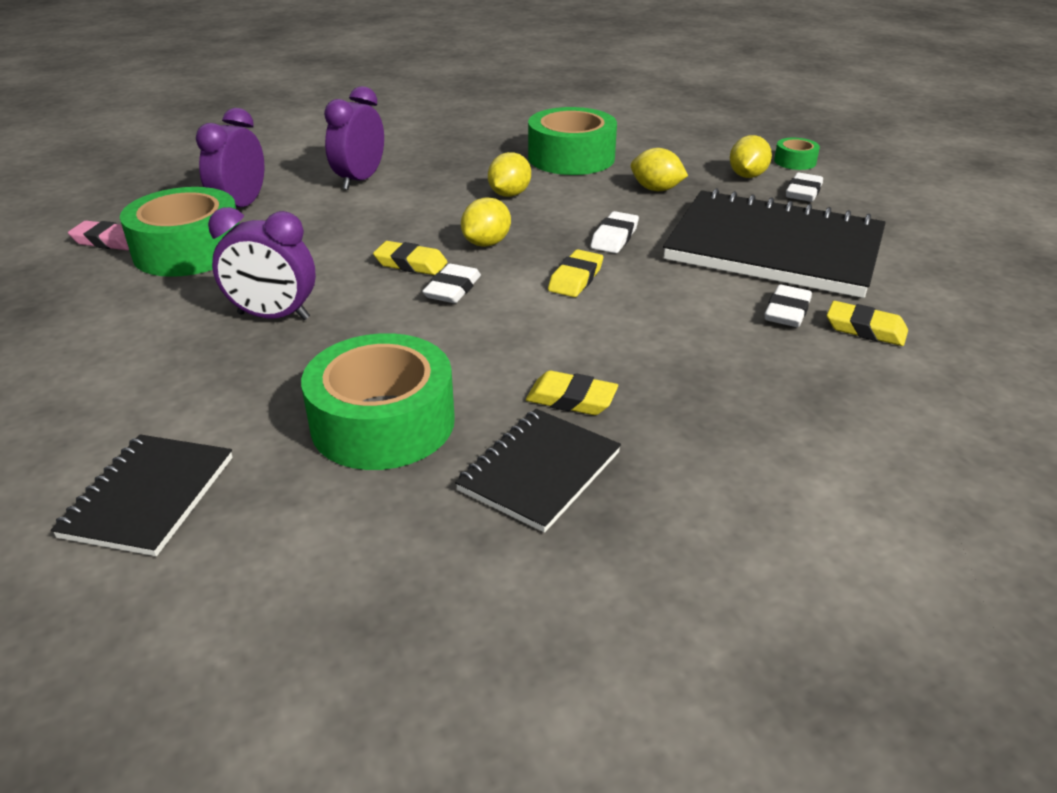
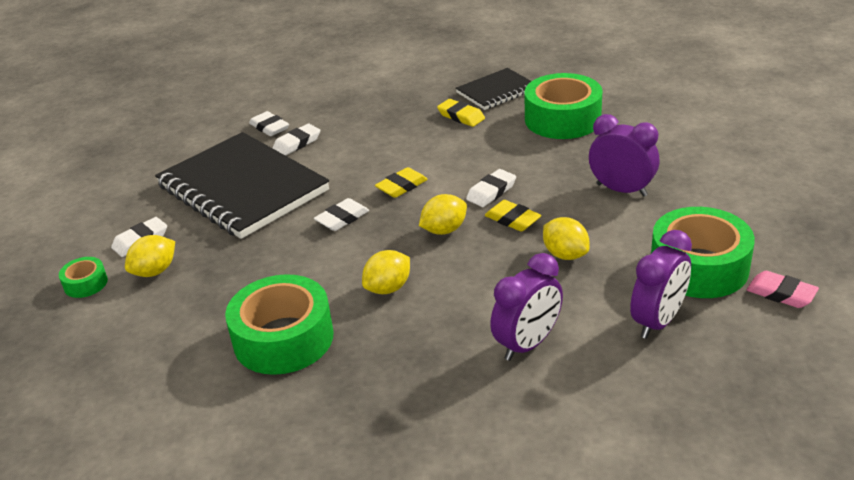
camera: 155 degrees left, 0 degrees up
black notebook [51,434,233,556] -> none
yellow lemon [631,148,688,191] -> yellow lemon moved to [543,217,590,260]
yellow eraser [827,301,908,346] -> white eraser [249,111,289,136]

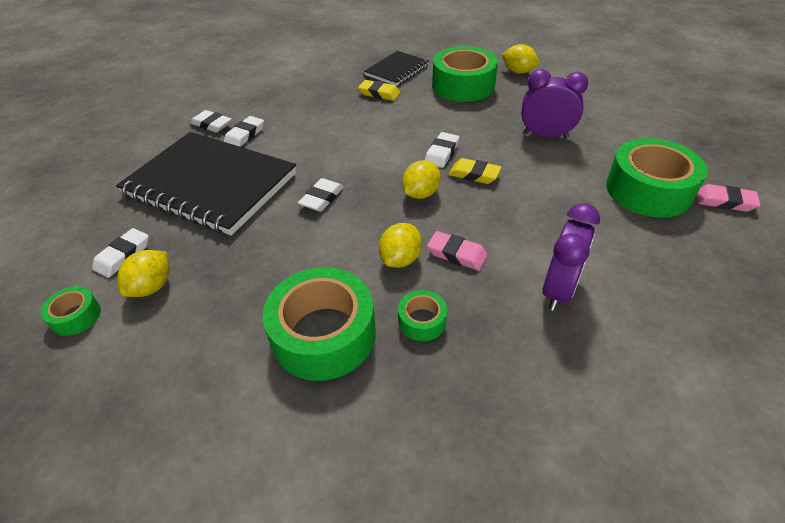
camera: 20 degrees left, 10 degrees up
yellow eraser [375,167,428,198] -> none
yellow lemon [543,217,590,260] -> yellow lemon moved to [502,44,539,74]
purple clock [630,230,692,339] -> none
none -> green tape [398,290,447,341]
none -> pink eraser [427,231,488,271]

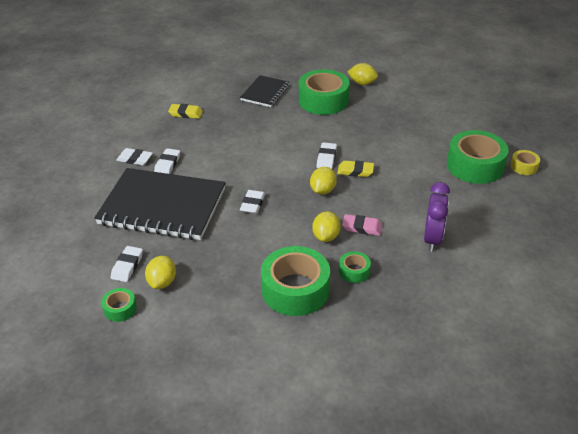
camera: 15 degrees left, 5 degrees down
yellow eraser [358,80,401,101] -> yellow eraser moved to [168,104,203,119]
purple clock [521,69,588,138] -> none
pink eraser [696,184,761,212] -> yellow tape [511,150,540,175]

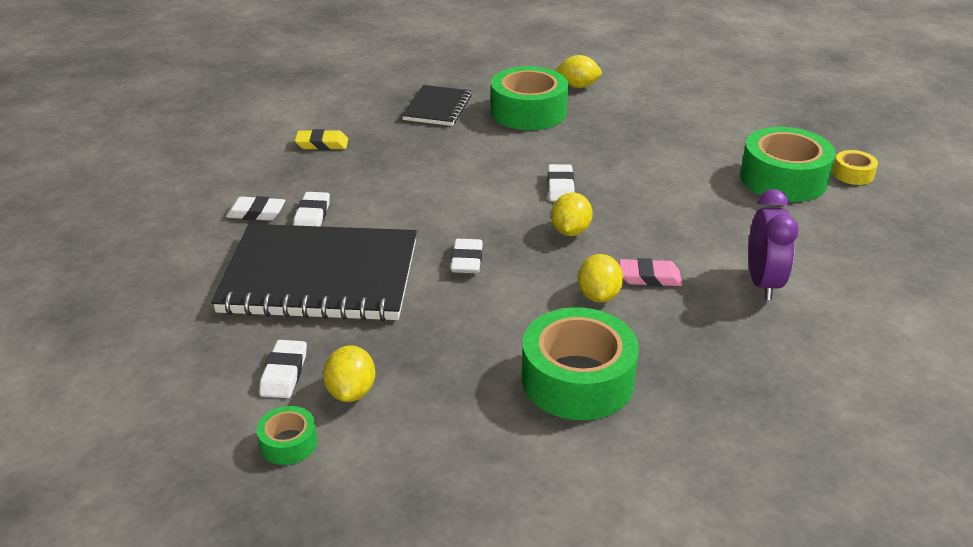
camera: 10 degrees left, 5 degrees down
yellow eraser [337,161,374,177] -> none
green tape [339,251,371,283] -> none

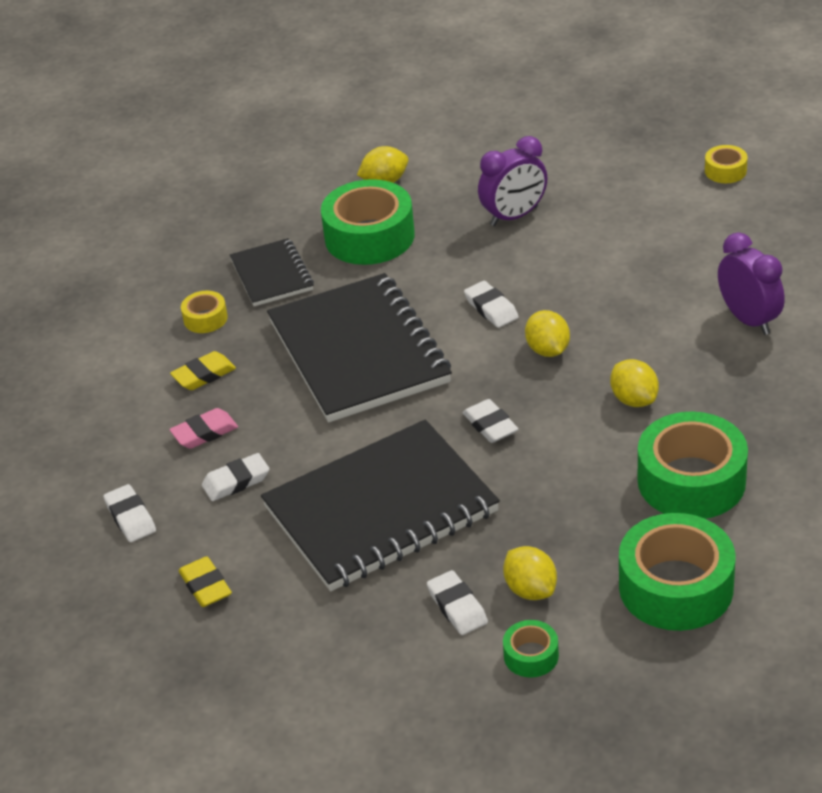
camera: 30 degrees left, 5 degrees up
white eraser [293,192,330,226] -> white eraser moved to [103,484,156,542]
pink eraser [619,258,682,286] -> pink eraser moved to [169,408,238,449]
green tape [740,127,836,202] -> green tape moved to [619,513,735,631]
none -> yellow eraser [178,556,232,607]
none -> yellow tape [181,291,228,333]
none -> black notebook [267,273,452,422]
none -> purple clock [478,136,548,226]

